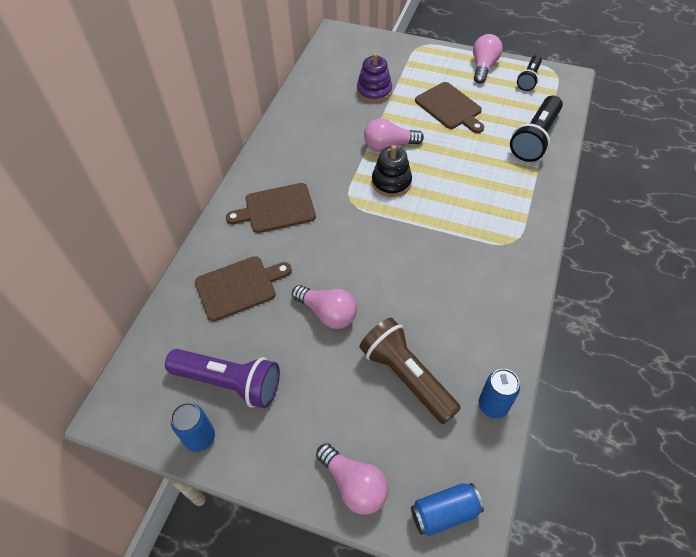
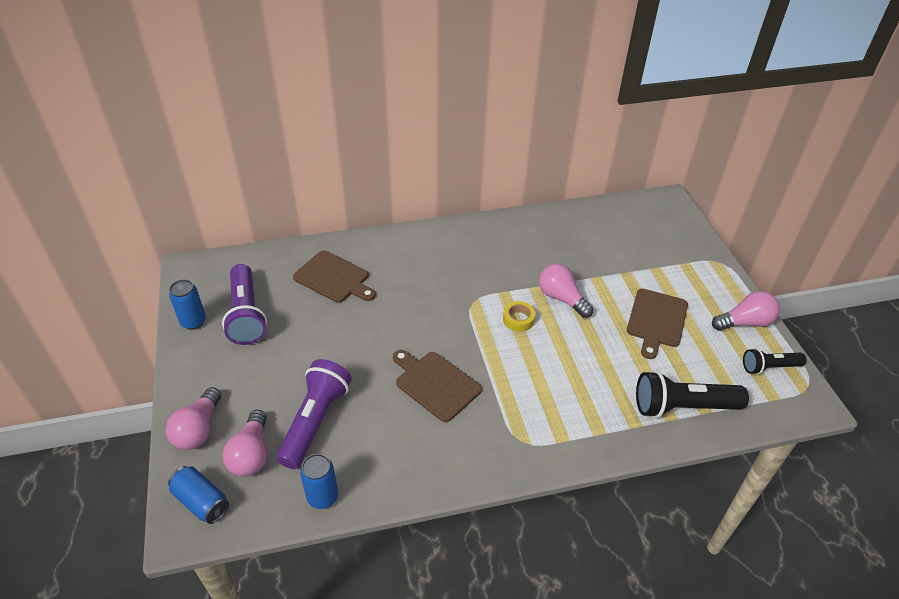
camera: 55 degrees right, 10 degrees down
brown cutting board [226,183,316,233] -> brown cutting board moved to [393,350,482,422]
pink light bulb [292,285,357,329] -> pink light bulb moved to [223,410,268,477]
purple stacking toy [357,53,392,103] -> none
brown flashlight [359,318,461,424] -> purple flashlight [276,359,352,469]
black stacking toy [372,145,412,197] -> yellow tape [503,301,536,332]

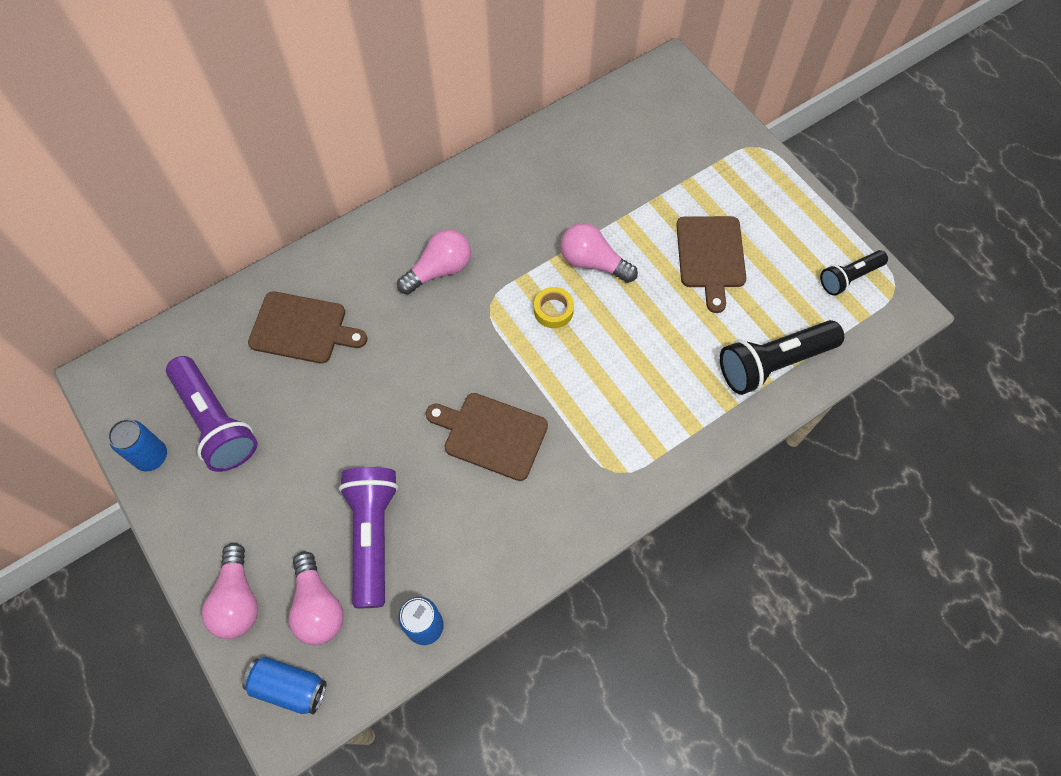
camera: 20 degrees left, 20 degrees up
pink light bulb [712,291,780,331] -> pink light bulb moved to [397,229,471,295]

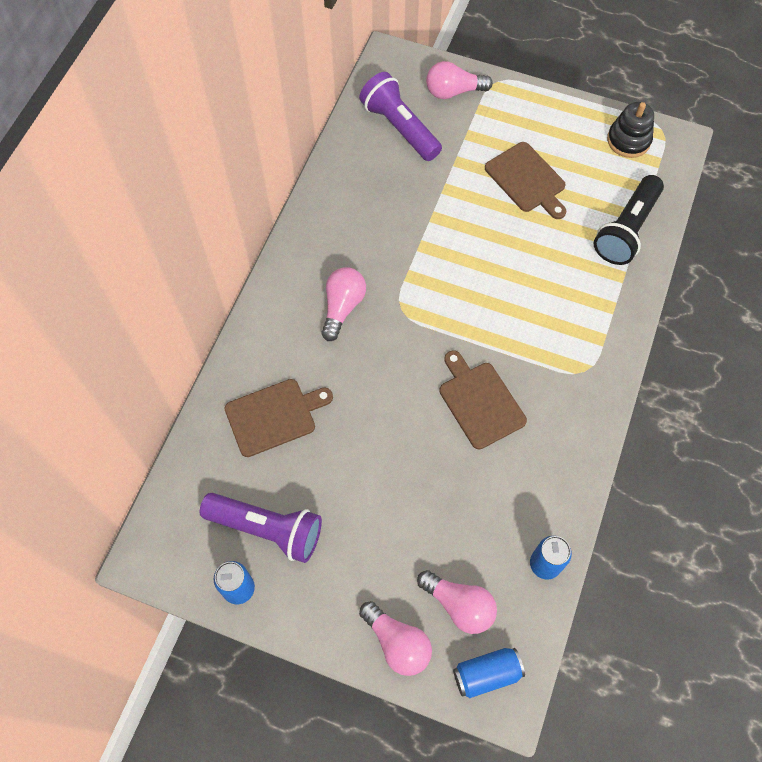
camera: 35 degrees left, 0 degrees up
purple flashlight [339,467,398,608] -> purple flashlight moved to [359,72,442,161]
brown cutting board [426,393,548,481] -> brown cutting board turned 75 degrees clockwise [439,350,527,449]
yellow tape [534,287,574,328] -> none
pink light bulb [560,223,638,283] -> pink light bulb moved to [426,61,493,99]
black flashlight [820,250,888,296] -> black stacking toy [607,102,654,158]

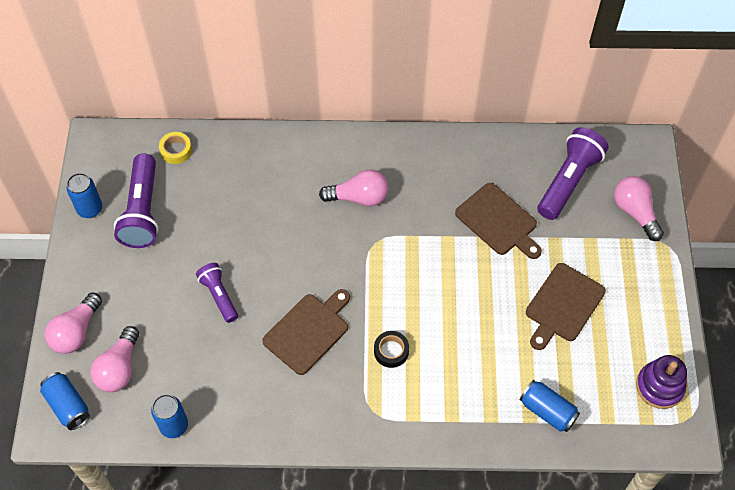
camera: 70 degrees right, 5 degrees down
brown cutting board [225,379,333,457] -> brown cutting board moved to [455,183,542,259]
black flashlight [594,175,664,265] -> blue can [520,380,580,432]
black stacking toy [607,102,654,158] -> purple stacking toy [636,355,687,409]
none -> yellow tape [159,132,192,164]
none -> purple flashlight [196,263,238,323]
none -> black tape [374,331,409,368]

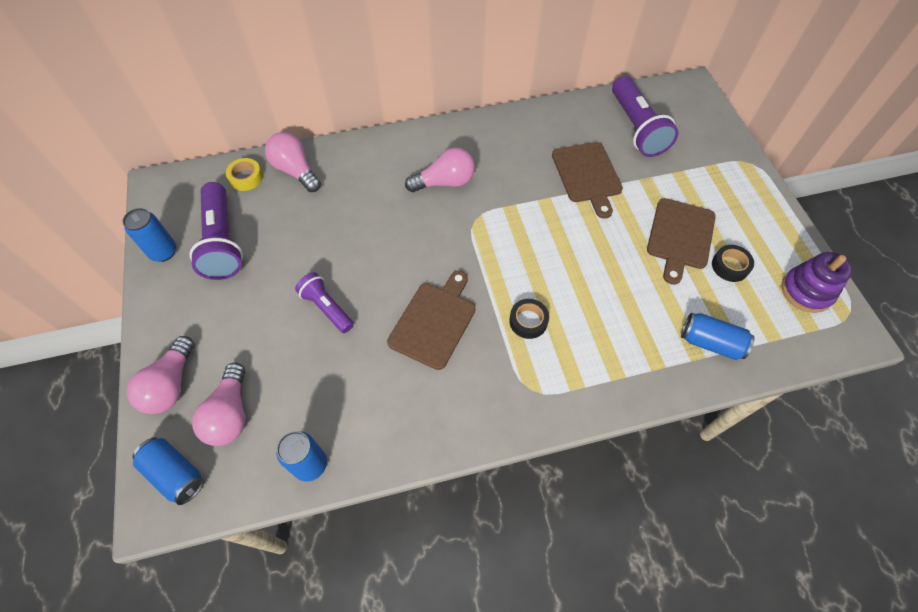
camera: 15 degrees left, 0 degrees up
brown cutting board [455,183,542,259] -> brown cutting board turned 45 degrees clockwise [552,142,623,219]
purple flashlight [538,127,608,220] -> purple flashlight turned 150 degrees clockwise [612,76,678,157]
pink light bulb [614,176,664,241] -> pink light bulb moved to [265,132,321,192]
none -> black tape [712,245,754,282]

